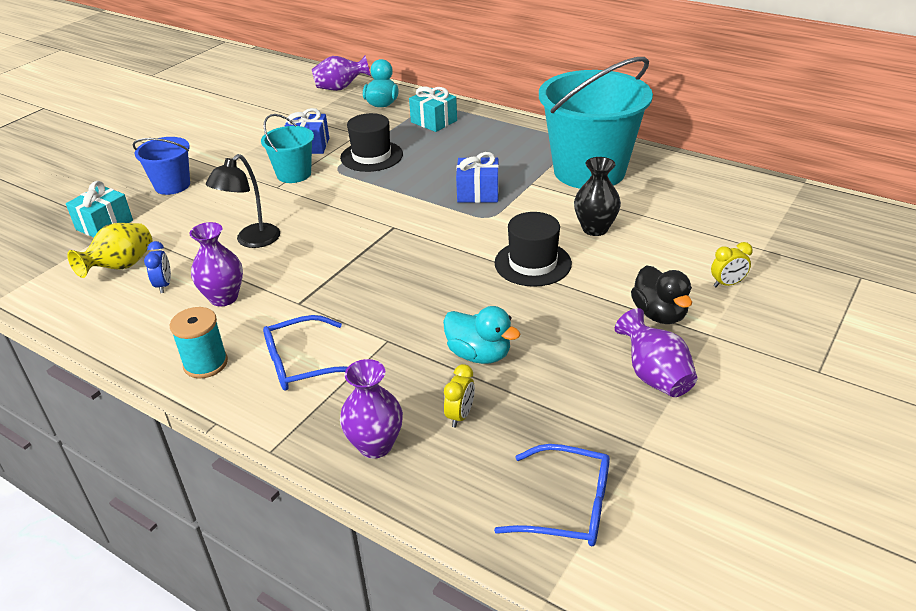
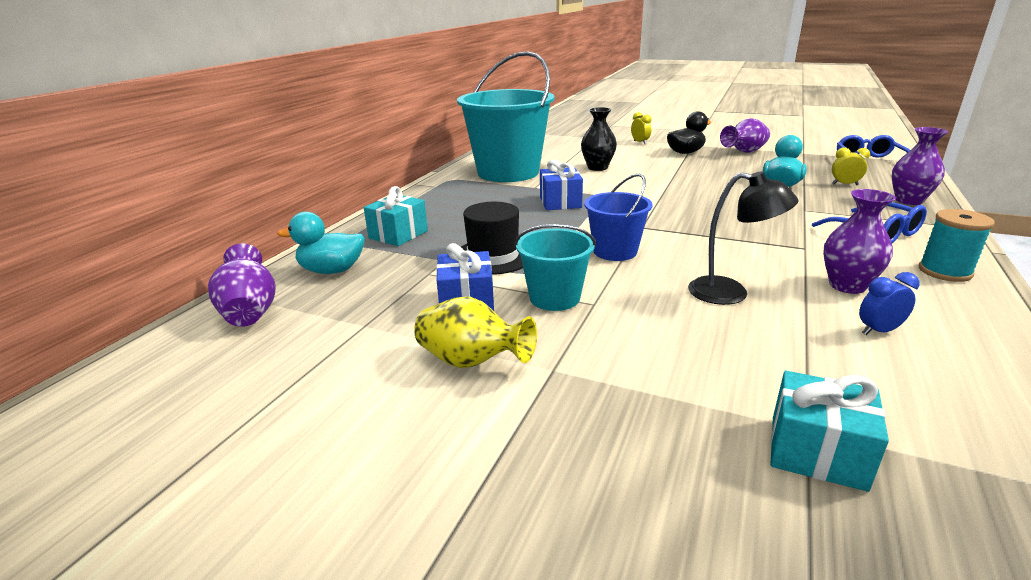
camera: 100 degrees left, 10 degrees down
yellow vase [67,223,152,278] -> yellow vase moved to [414,297,537,368]
blue bucket [133,137,190,195] -> blue bucket moved to [584,174,653,261]
black hat [494,212,572,287] -> none

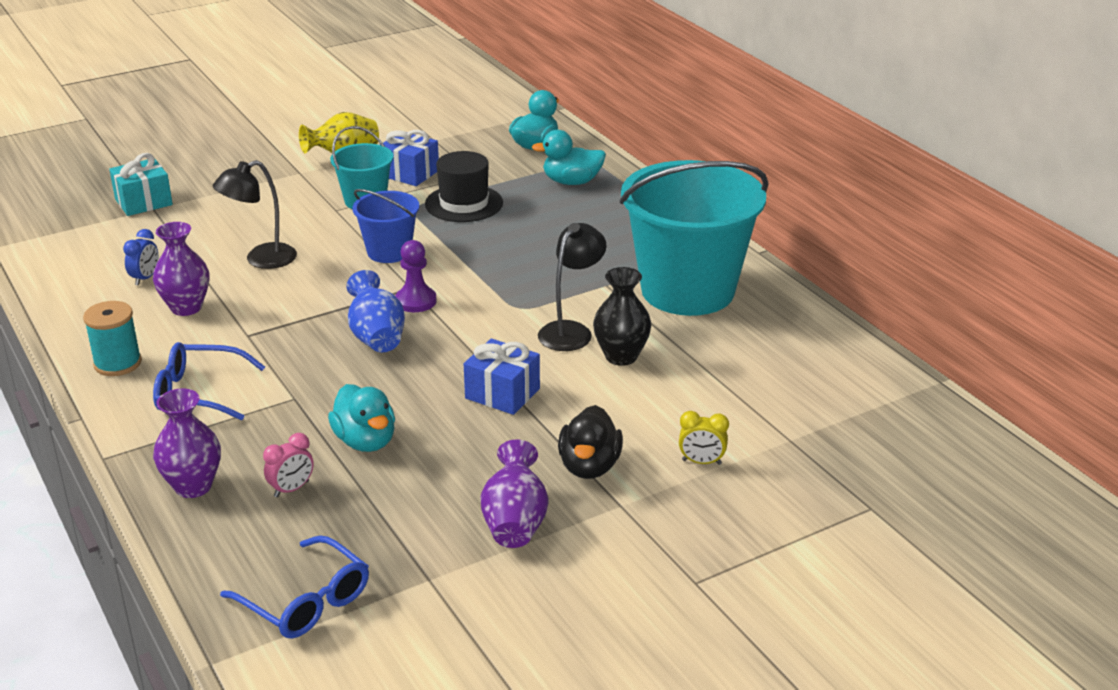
camera: 125 degrees right, 5 degrees up
purple vase [208,243,276,327] -> none
turquoise gift [364,186,428,246] -> turquoise duck [532,130,606,185]
blue gift [540,160,583,210] -> blue gift moved to [464,339,540,415]
yellow clock [832,147,870,185] -> pink clock [263,433,314,498]
none -> blue vase [346,270,405,352]
none -> purple pawn [395,240,436,312]
none -> black lamp [538,223,607,351]

